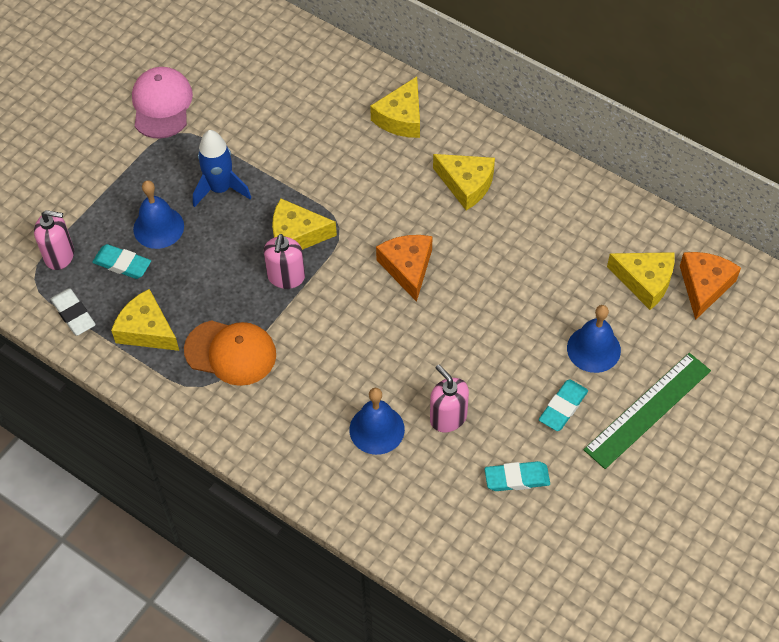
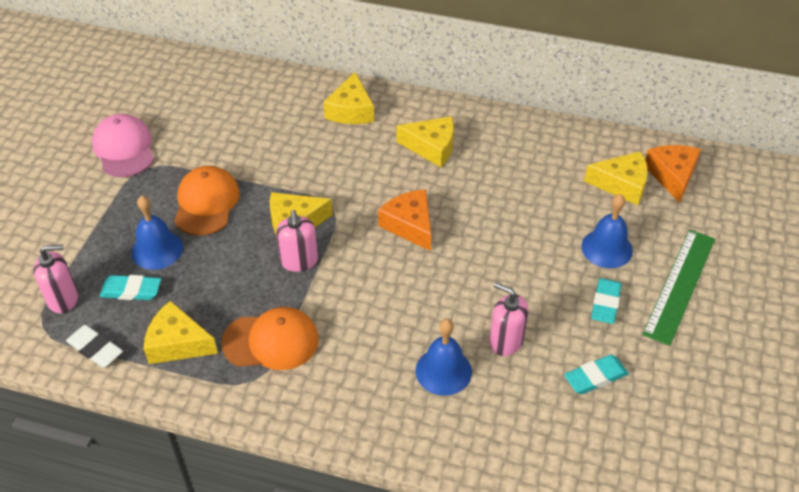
camera: 20 degrees left, 10 degrees down
blue rocket [193,130,251,207] -> orange cap [174,166,240,236]

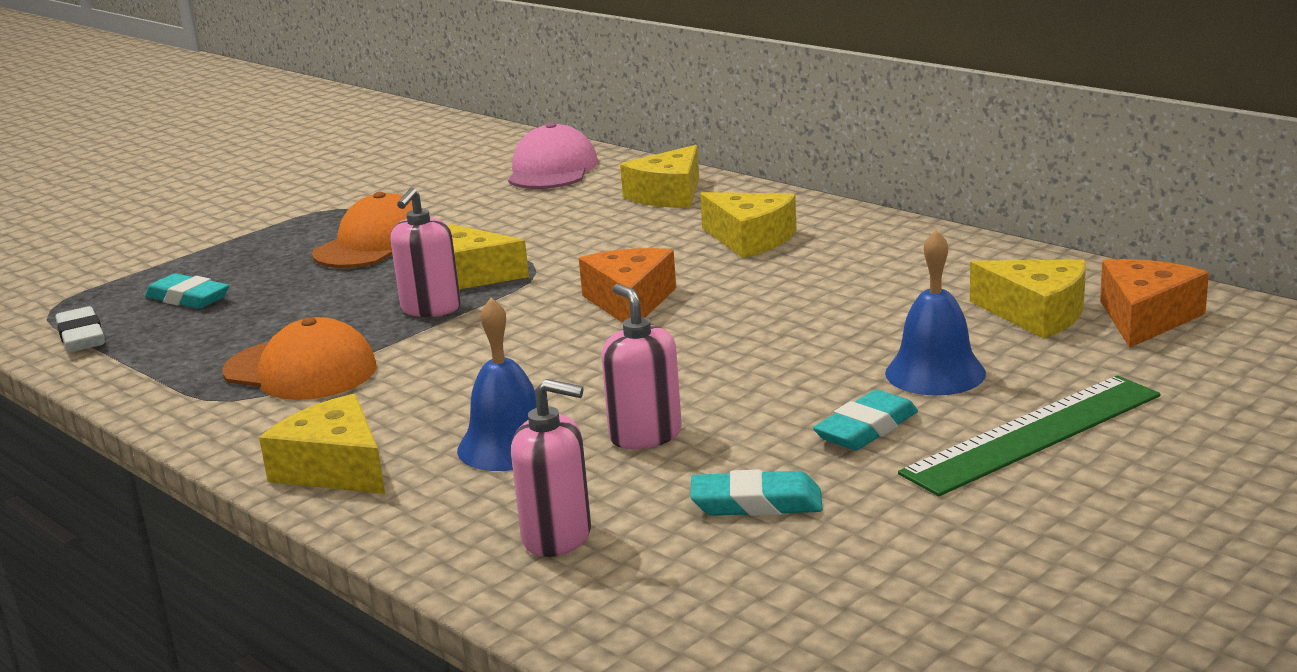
camera: 30 degrees right, 25 degrees down
pink soap dispenser [33,245,78,314] -> pink soap dispenser moved to [511,379,591,557]
pink cap [92,114,154,177] -> pink cap moved to [508,122,598,189]
blue bell [131,195,183,270] -> none
yellow cheese [144,301,218,364] -> yellow cheese moved to [259,394,385,494]

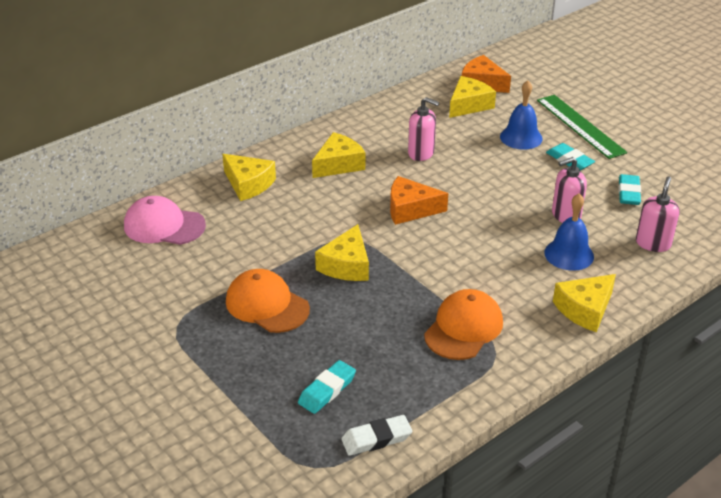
camera: 85 degrees left, 15 degrees up
pink soap dispenser [390,188,461,317] -> pink soap dispenser moved to [408,97,439,161]

